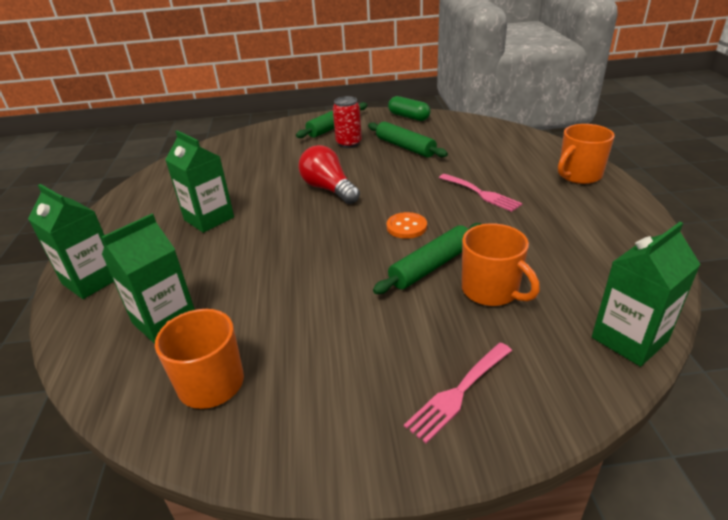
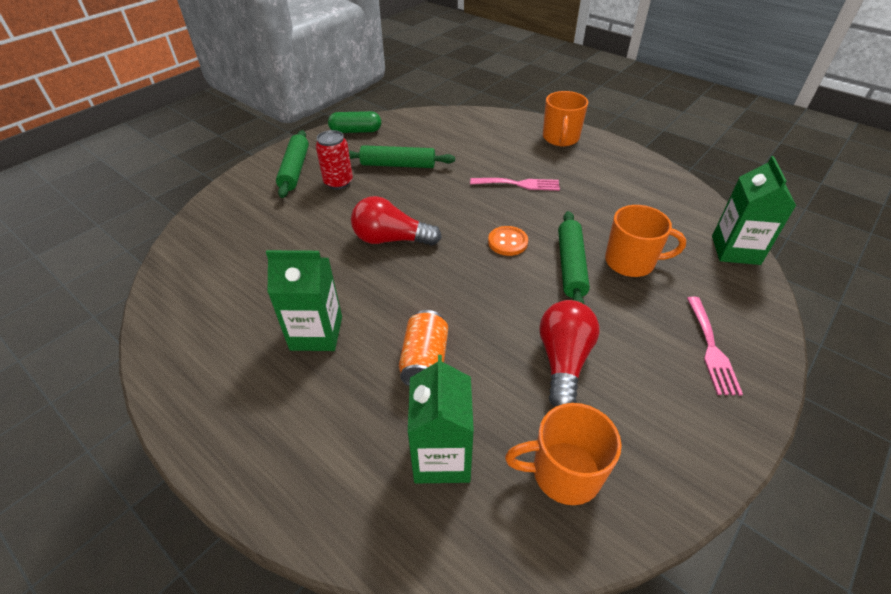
camera: 45 degrees left, 10 degrees up
green carton [28,184,114,299] -> none
none -> orange can [399,310,448,387]
none -> red light bulb [539,300,599,407]

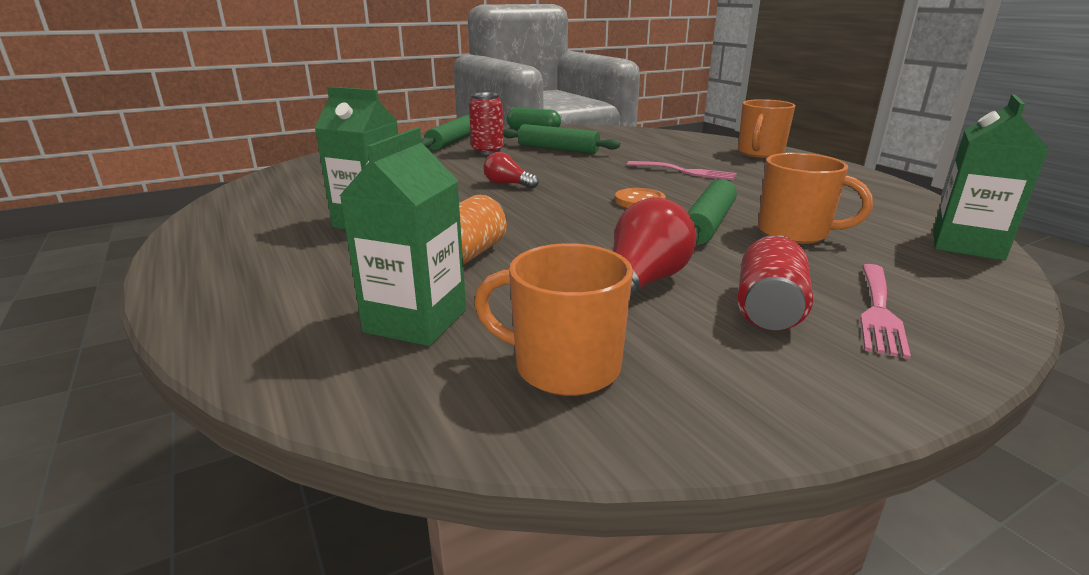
camera: 20 degrees right, 20 degrees down
red light bulb [351,196,442,246] -> red light bulb [484,152,539,189], size x0.58
none -> red can [738,235,813,330]

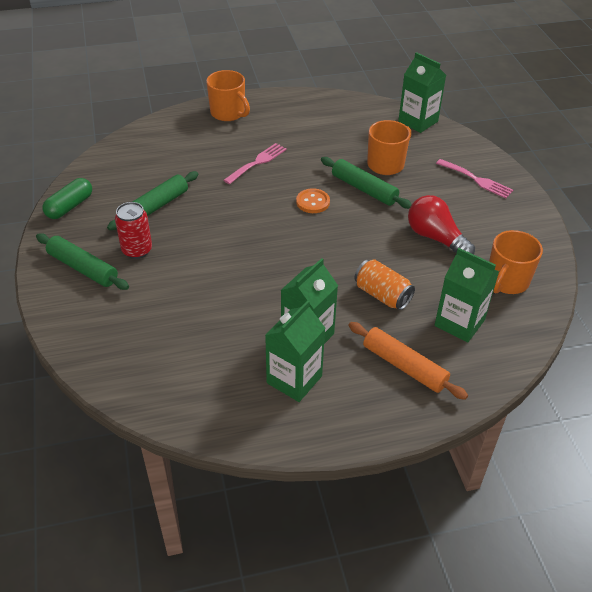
camera: 75 degrees left, 20 degrees up
red light bulb [484,152,539,189] -> none
red can [738,235,813,330] -> none
none -> green carton [265,300,325,402]
none -> orange rolling pin [348,322,468,400]

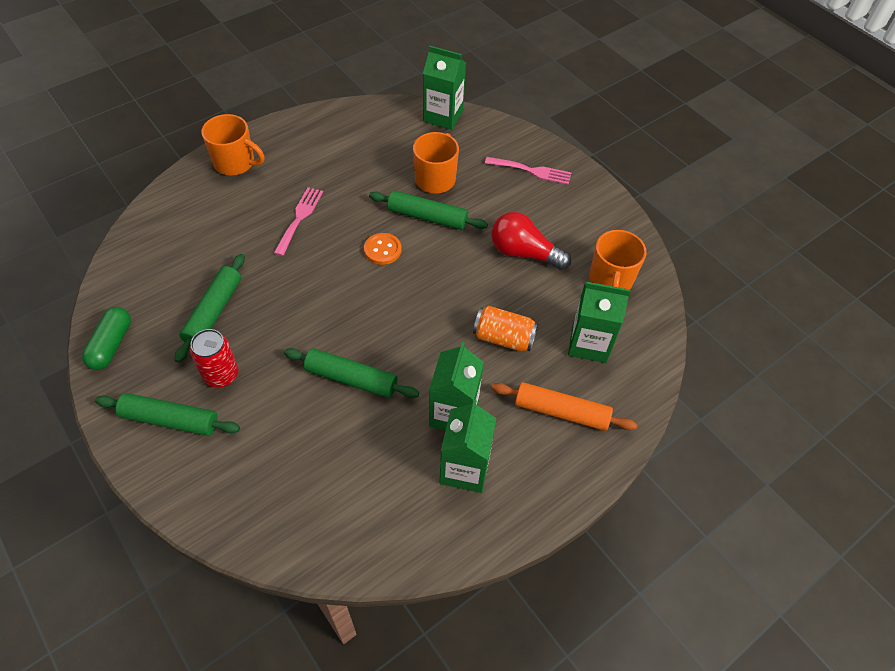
camera: 25 degrees left, 10 degrees up
none -> green rolling pin [284,348,419,398]

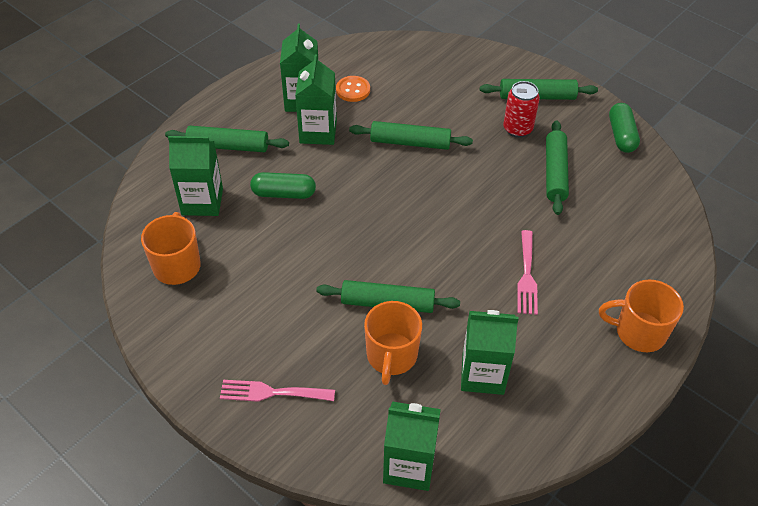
camera: 170 degrees right, 5 degrees down
orange button [364,233,402,265] -> orange button moved to [336,76,370,102]
orange can [473,306,538,351] -> green capsule [250,172,316,199]
red light bulb [491,212,571,270] -> none
orange rolling pin [492,382,637,431] -> green rolling pin [165,126,289,152]
none -> green carton [461,310,519,395]

